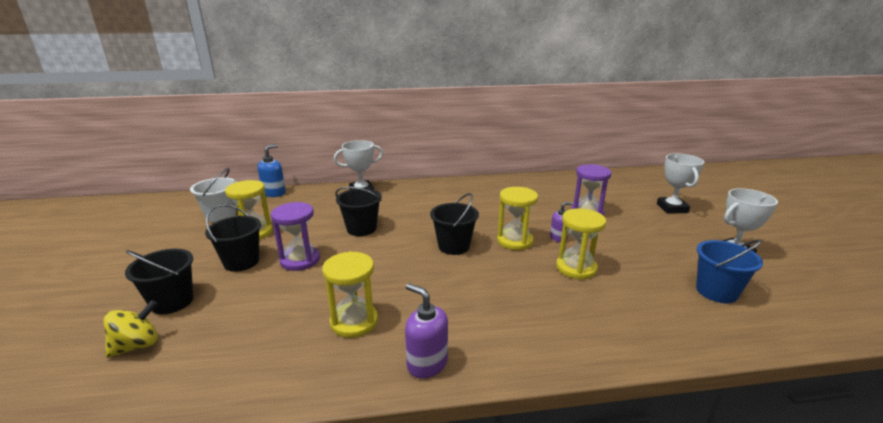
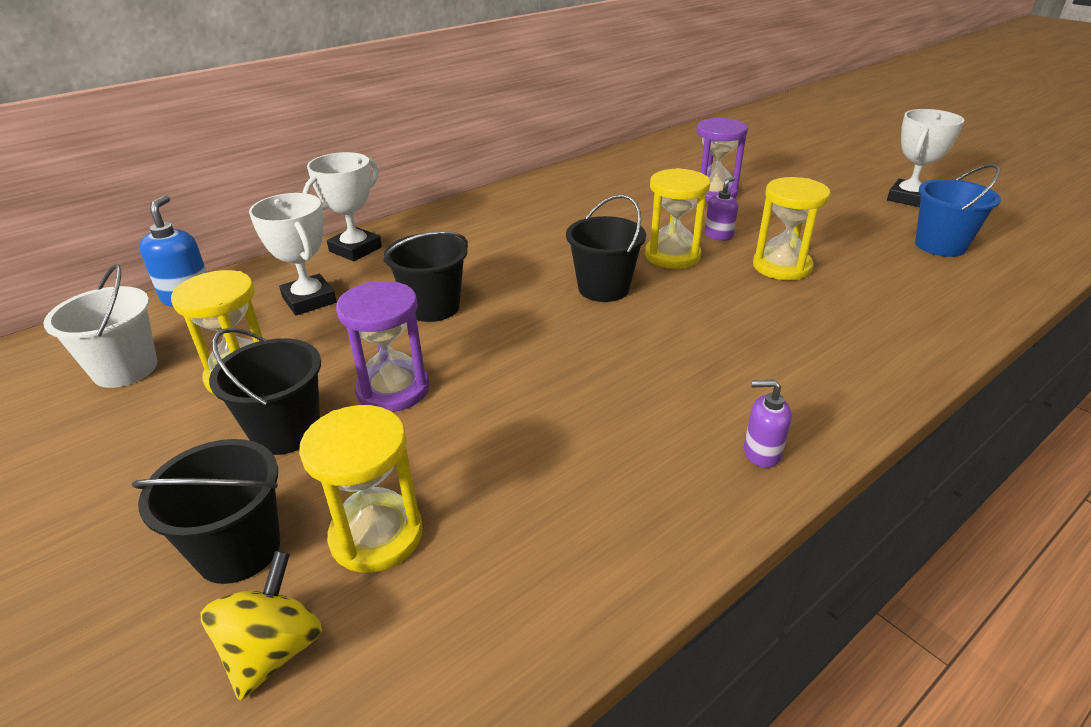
camera: 30 degrees left, 10 degrees up
yellow hourglass [322,251,378,338] -> yellow hourglass moved to [299,405,423,573]
purple soap dispenser [405,283,448,379] -> purple soap dispenser [744,380,792,468], size x0.66
white trophy [657,154,704,214] -> white trophy moved to [249,193,337,315]

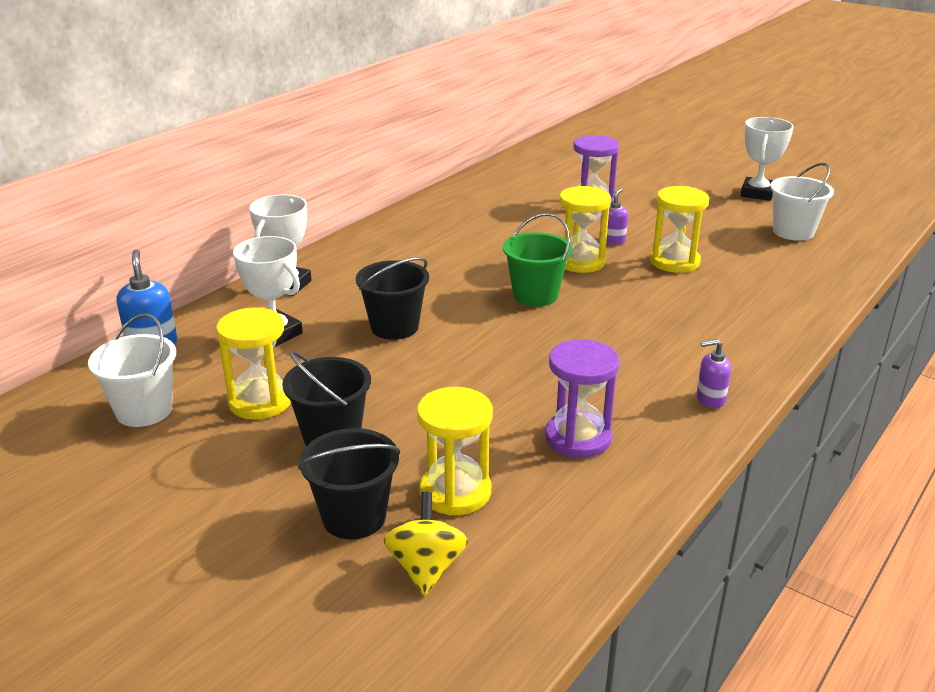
camera: 15 degrees left, 5 degrees down
purple hourglass [336,281,430,412] -> purple hourglass moved to [545,339,620,458]
black bucket [566,195,646,302] -> green bucket [503,213,572,307]
blue bucket [915,164,1001,257] -> white bucket [770,163,834,241]

